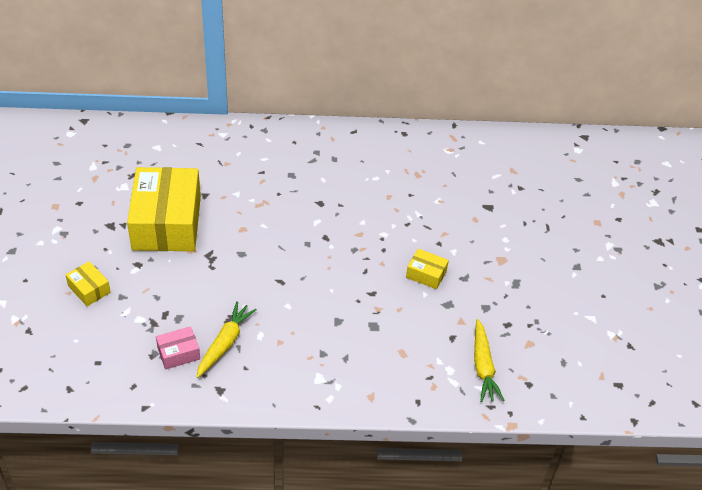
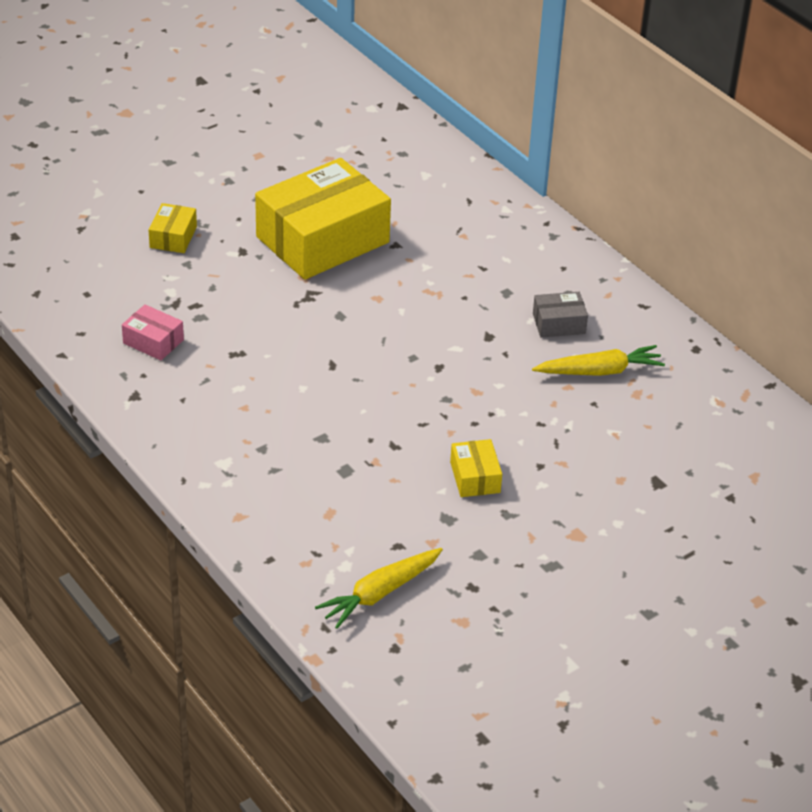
camera: 55 degrees right, 5 degrees down
yellow carrot [197,301,257,378] -> yellow carrot moved to [532,345,665,376]
none -> grey box [533,292,588,338]

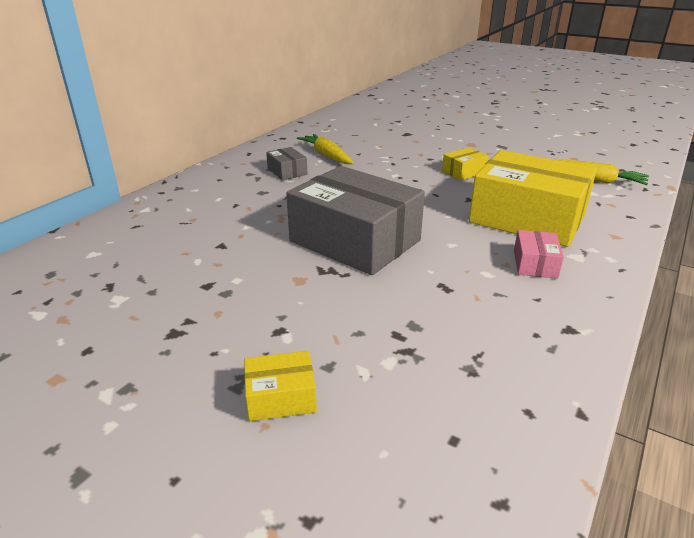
camera: 110 degrees left, 10 degrees down
pink box [122,304,184,360] -> pink box moved to [514,230,564,278]
yellow box [255,158,391,280] -> yellow box moved to [469,150,597,247]
none -> grey box [286,166,425,275]

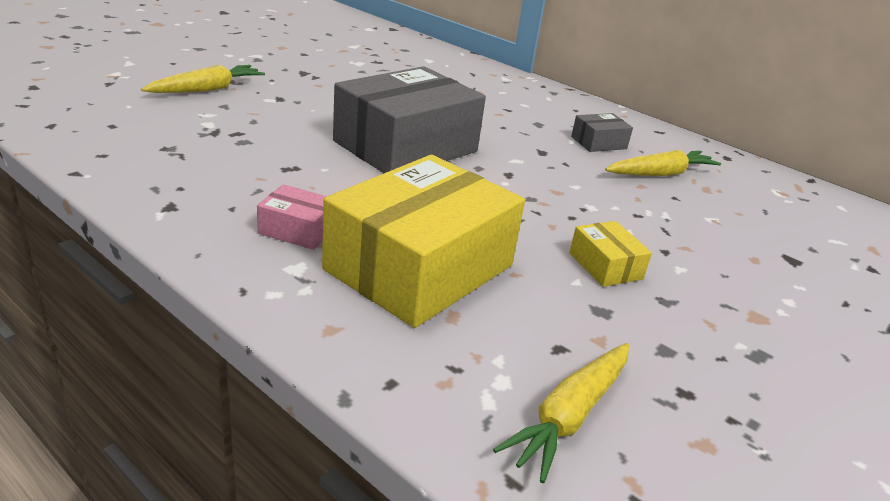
camera: 95 degrees right, 0 degrees up
yellow box [244,351,317,421] -> yellow carrot [141,65,265,93]

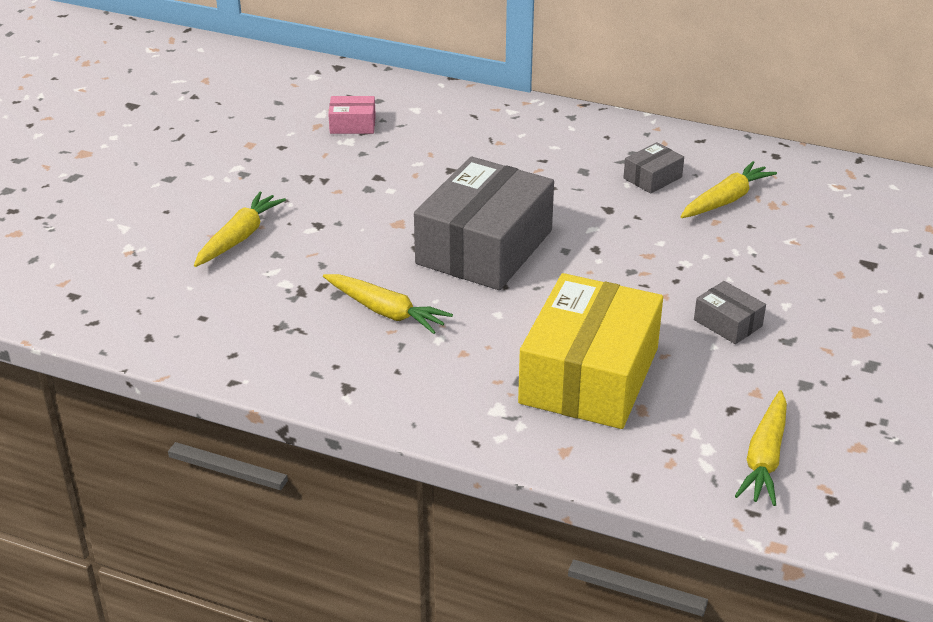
camera: 15 degrees left, 5 degrees up
pink box [257,184,327,250] -> pink box moved to [328,96,376,134]
yellow box [569,221,652,287] -> grey box [694,281,766,344]
none -> yellow carrot [323,274,453,334]

